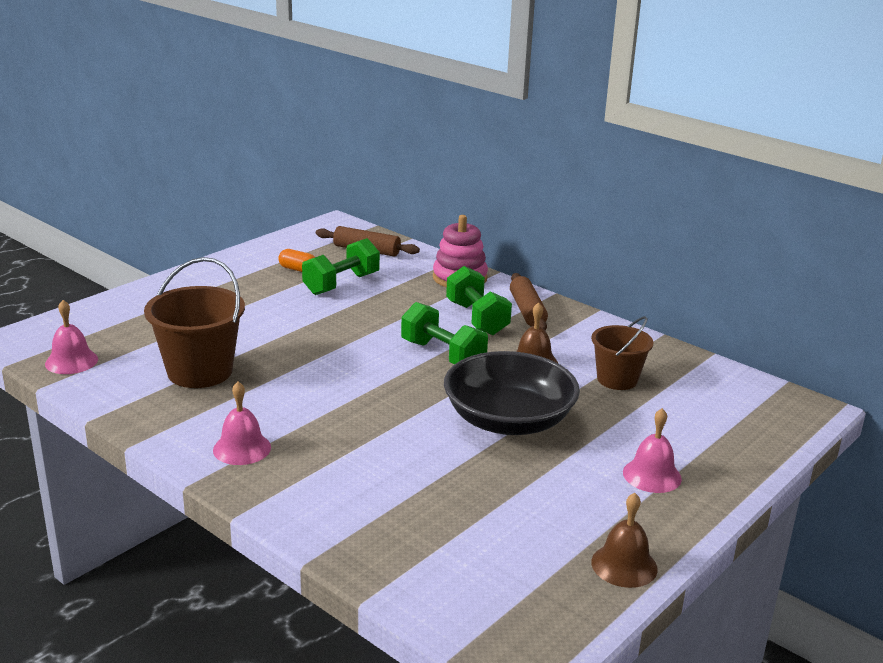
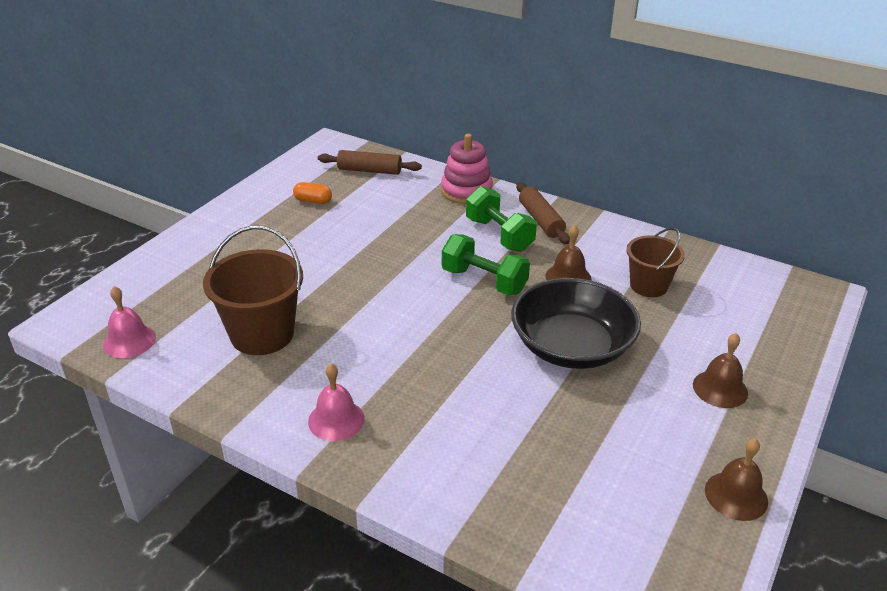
camera: 10 degrees left, 10 degrees up
green dumbbell [302,238,380,295] -> none
pink bell [623,408,682,493] -> brown bell [693,333,748,408]

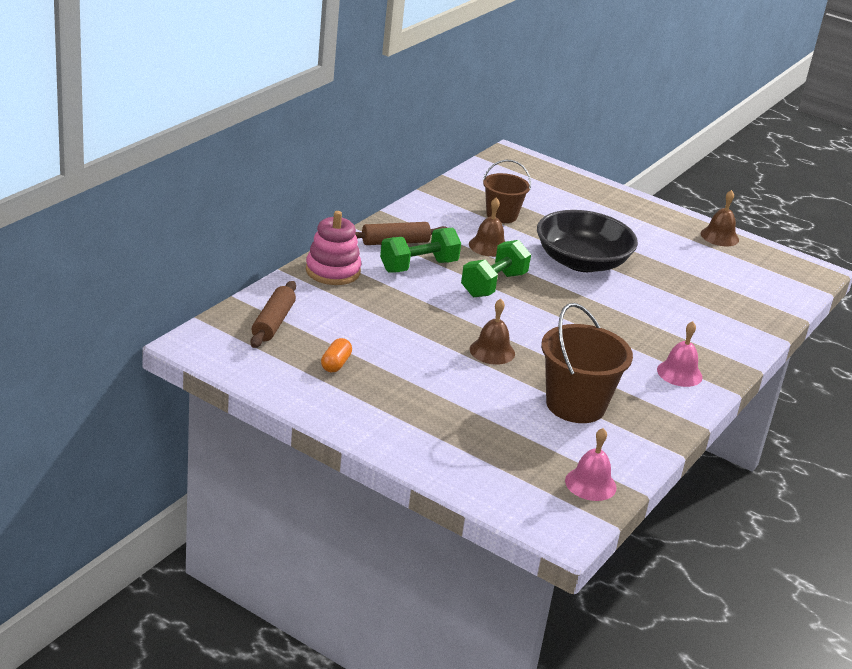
camera: 90 degrees left, 5 degrees down
brown bell [693,333,748,408] -> brown bell moved to [470,299,515,365]

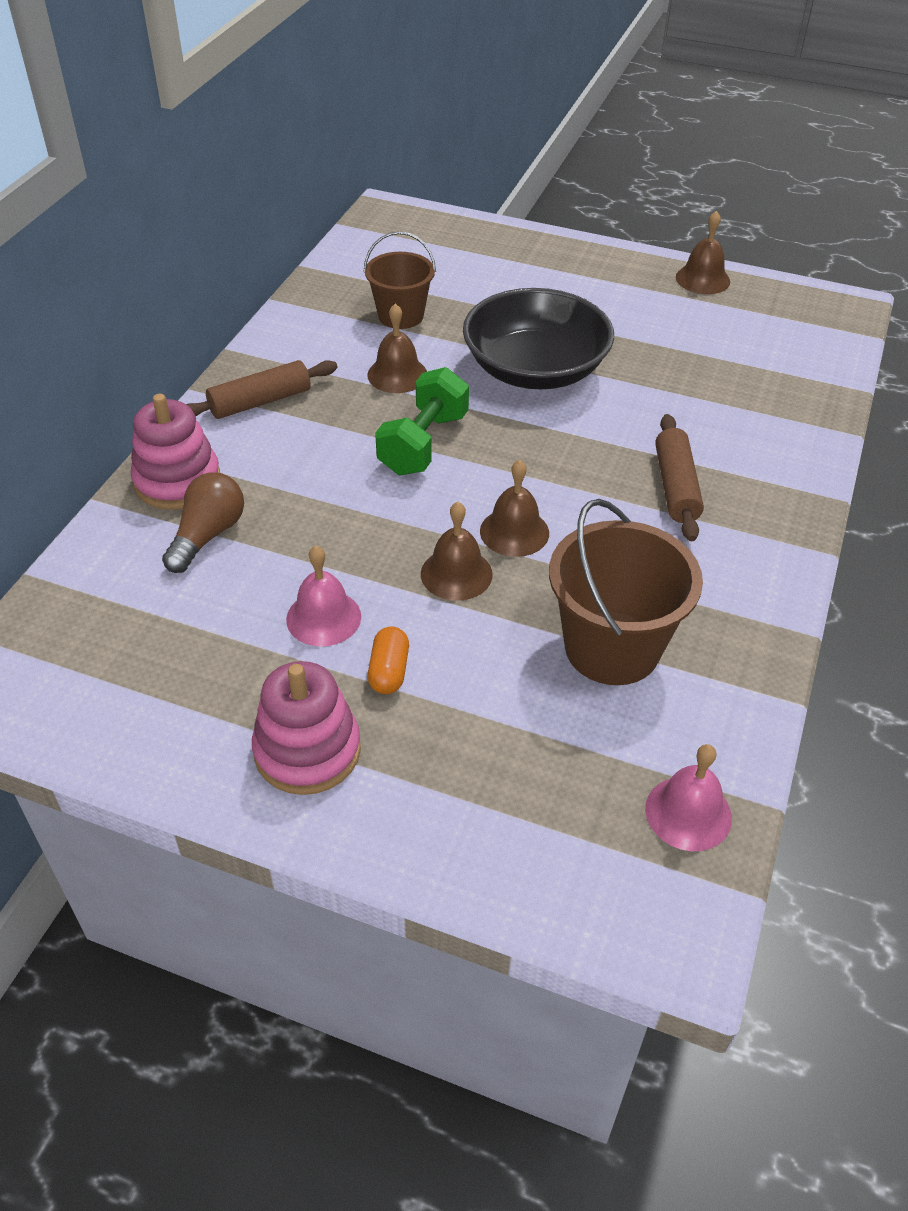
camera: 10 degrees left, 15 degrees up
brown rolling pin [250,281,296,348] -> brown rolling pin moved to [655,414,704,541]
orange capsule [321,338,352,372] -> orange capsule moved to [367,627,409,694]
green dumbbell [380,228,461,273] -> none
pink bell [657,321,703,387] -> pink bell moved to [286,546,361,647]
none -> brown light bulb [162,472,244,573]
none -> pink stacking toy [252,661,361,795]
none -> brown bell [480,460,549,557]

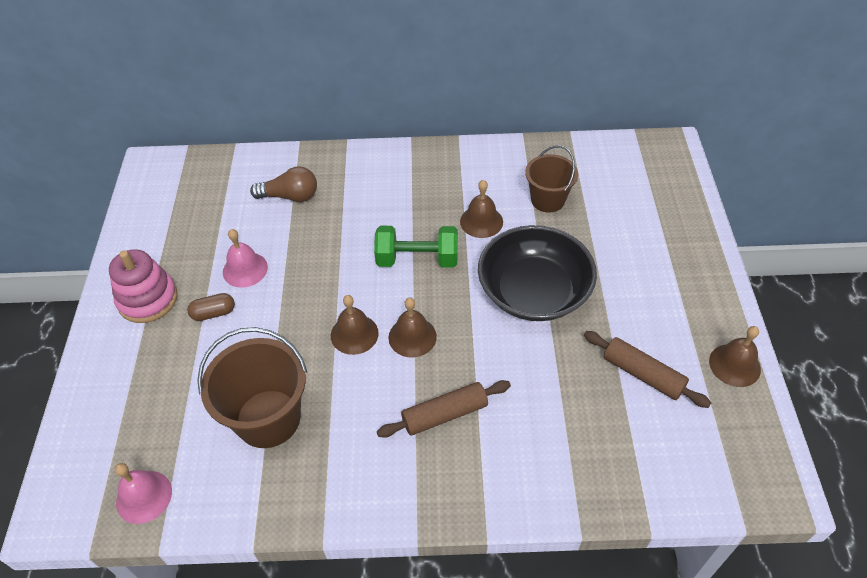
camera: 70 degrees right, 5 degrees up
pink stacking toy [131,394,220,510] -> none
brown rolling pin [187,360,337,419] -> brown rolling pin moved to [584,331,711,408]
orange capsule [367,627,409,694] -> brown capsule [187,293,235,321]
brown bell [421,502,493,601] -> brown bell moved to [388,298,437,358]

